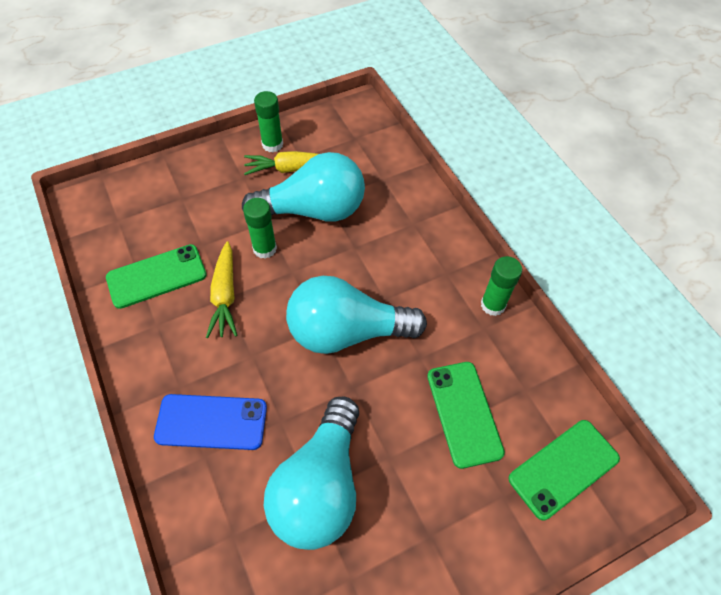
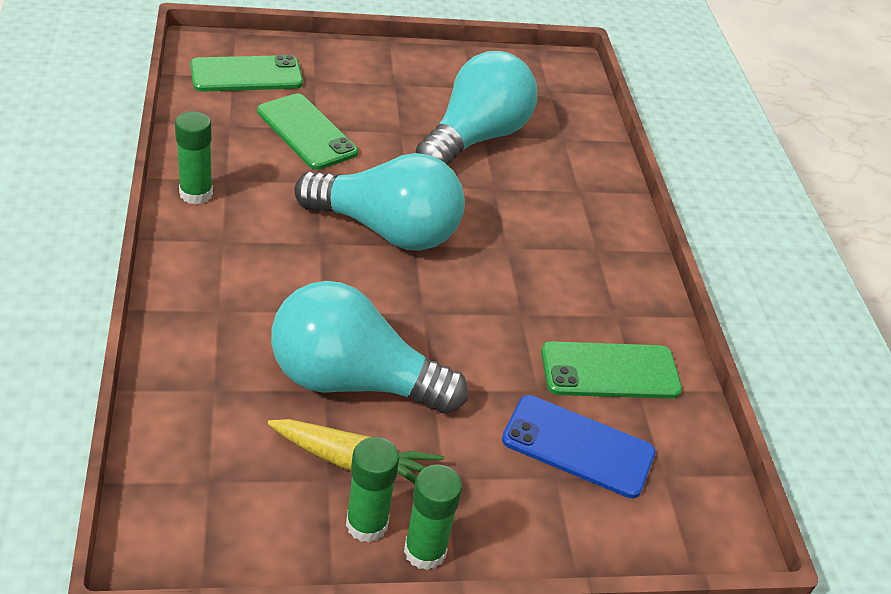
camera: 165 degrees left, 15 degrees down
blue phone [154,394,267,450] -> blue phone moved to [502,395,655,498]
yellow carrot [206,241,237,338] -> none
green glue stick [243,198,277,259] -> green glue stick moved to [404,464,462,570]
green phone [427,362,505,469] -> green phone turned 45 degrees counterclockwise [257,94,358,170]

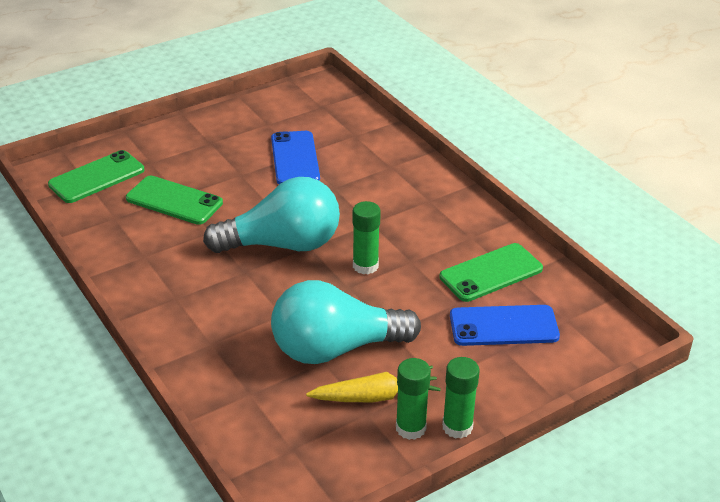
camera: 20 degrees left, 5 degrees down
green glue stick [175,111,213,205] -> green glue stick moved to [353,201,381,274]
turquoise light bulb [416,51,537,165] -> blue phone [271,131,320,184]

